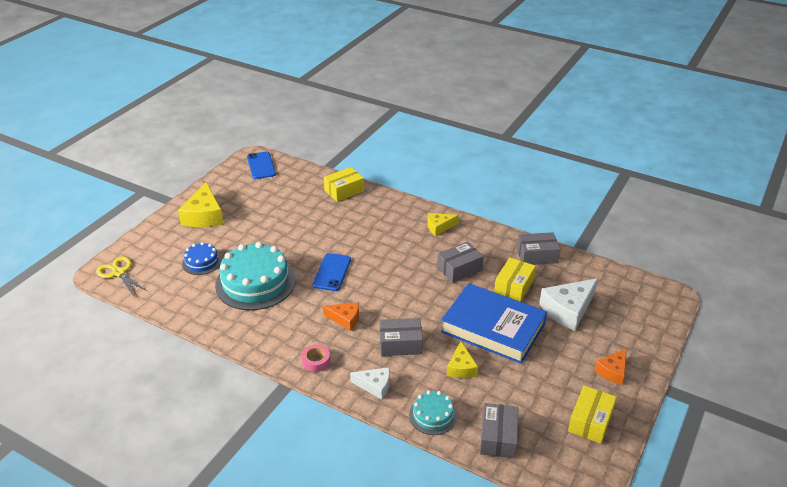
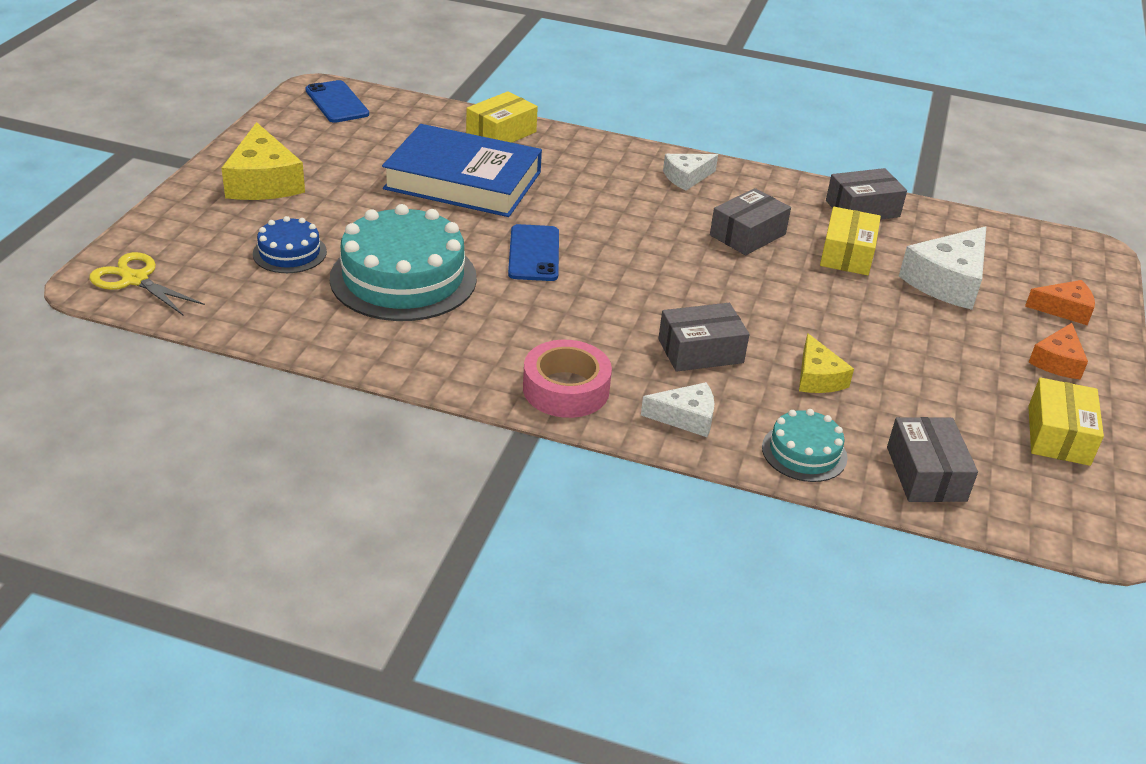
camera: 15 degrees left, 0 degrees up
pink tape [302,345,330,372] -> pink tape [523,340,612,418], size x1.70
orange cheese [323,303,359,331] -> orange cheese moved to [1025,280,1095,325]
yellow cheese [427,213,459,236] -> white cheese [663,154,718,191]
blue book [441,283,547,364] -> blue book moved to [382,124,542,217]

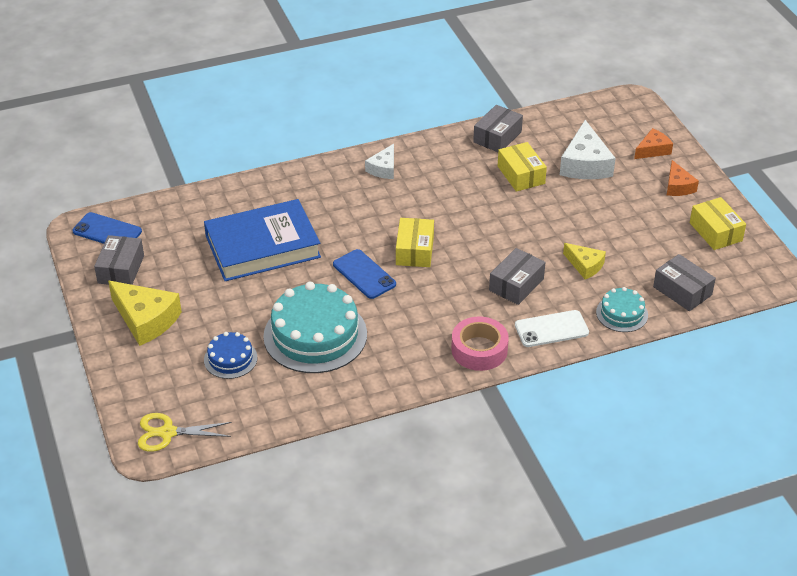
camera: 35 degrees left, 5 degrees up
yellow box [466,91,538,143] -> yellow box moved to [396,218,434,267]
white cheese [641,382,714,437] -> white phone [515,310,589,347]
grey box [710,188,791,255] -> grey box moved to [94,235,144,285]

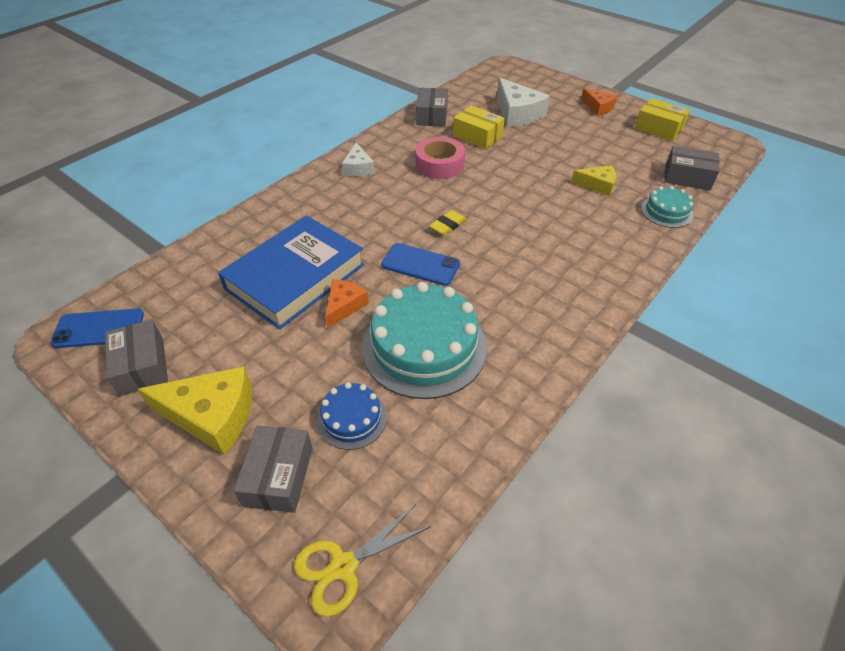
camera: 30 degrees left, 5 degrees up
yellow box [396,218,434,267] -> yellow eraser [429,210,467,235]
pink tape [451,316,509,371] -> pink tape moved to [415,137,465,179]
grey box [489,248,545,305] -> grey box moved to [234,426,313,513]
white phone [515,310,589,347] -> none
orange cheese [634,128,673,159] -> orange cheese moved to [325,279,369,328]

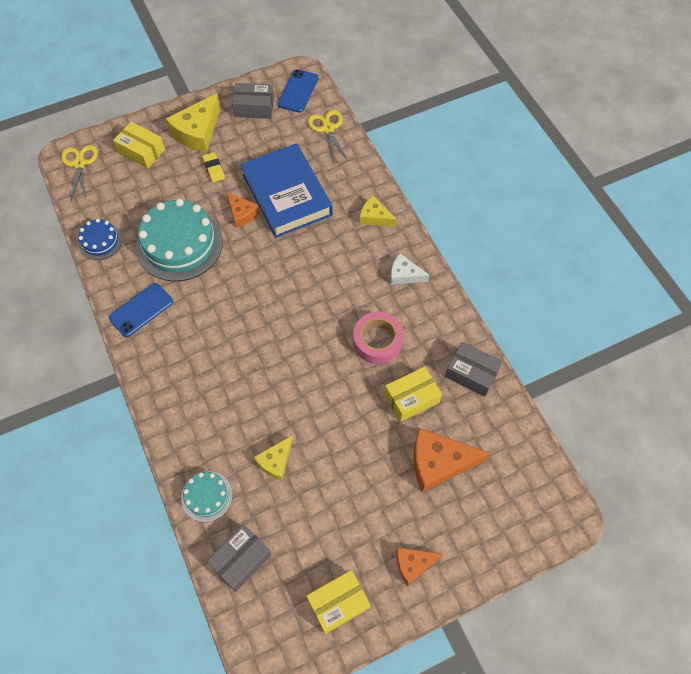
camera: 115 degrees right, 15 degrees up
grey box [234,426,313,513] -> yellow box [113,122,165,169]
blue cake [317,382,387,450] -> blue cake moved to [78,219,122,260]
blue phone [381,243,460,286] -> blue phone moved to [109,283,173,337]
yellow eraser [429,210,467,235] -> yellow eraser moved to [202,152,225,183]
white cheese [497,78,550,127] -> orange cheese [413,428,490,492]
none -> yellow scissors [308,110,348,163]
none -> yellow cheese [360,196,397,227]

